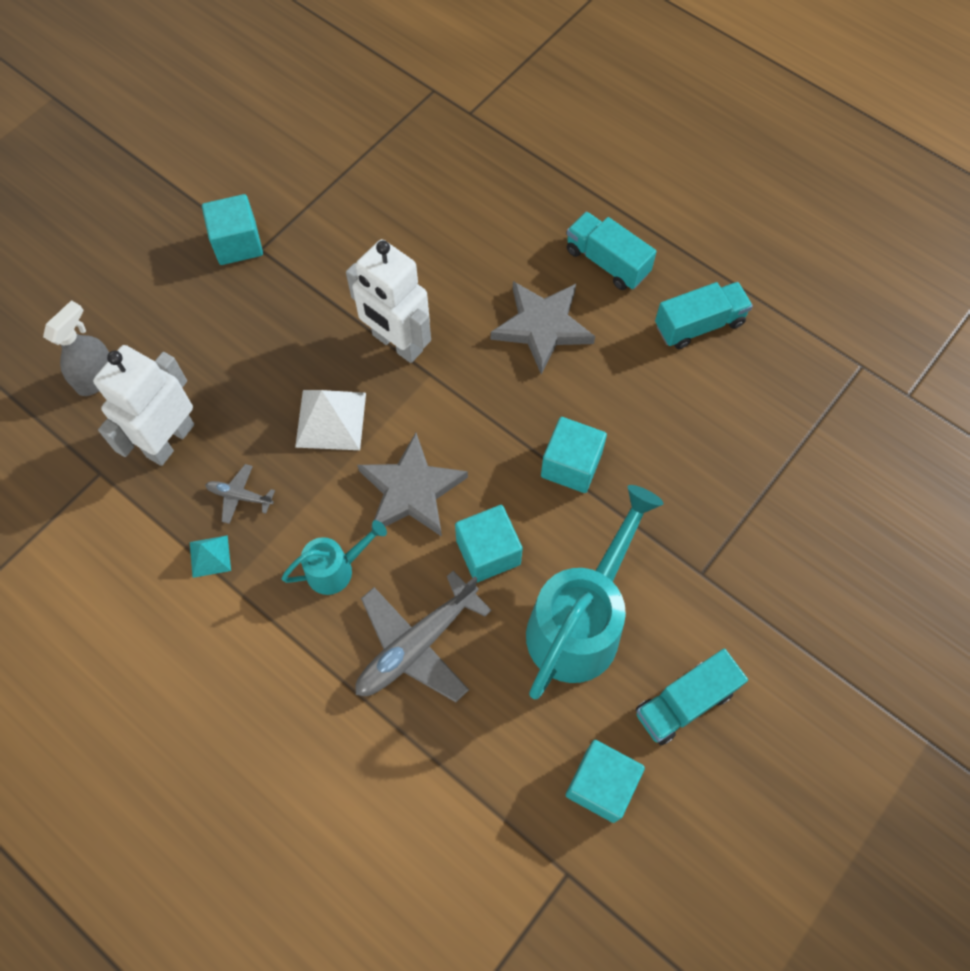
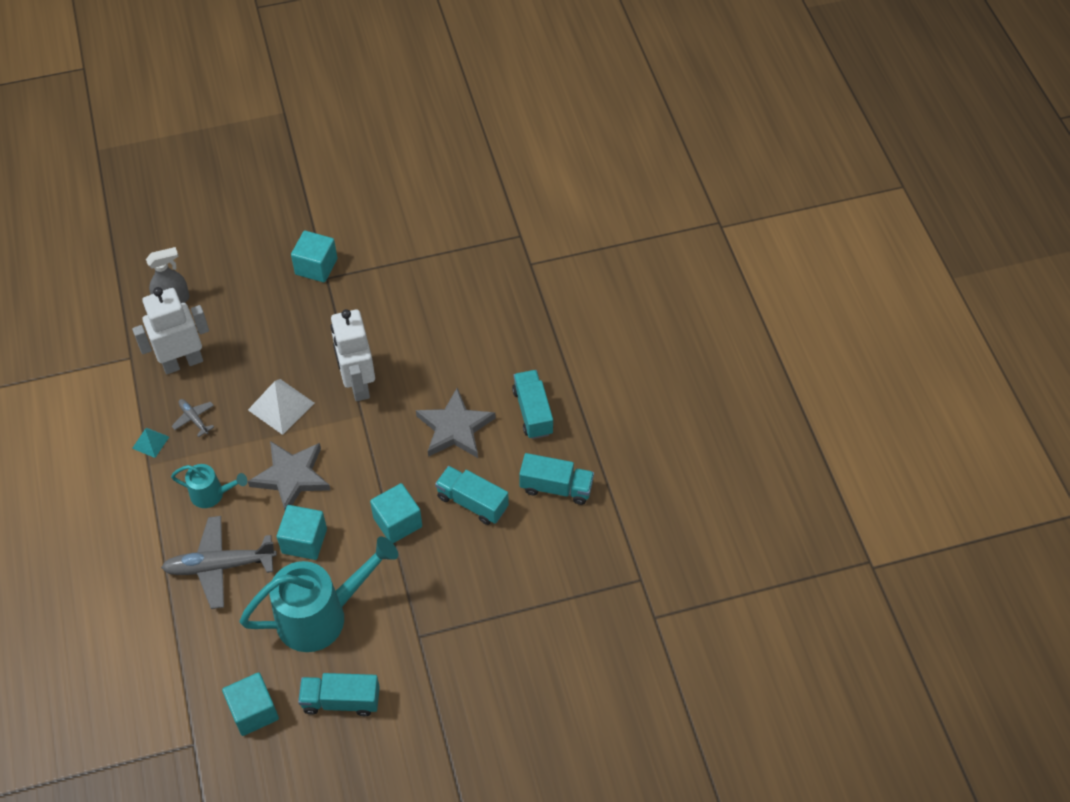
camera: 35 degrees right, 10 degrees down
none -> turquoise truck [435,466,509,525]

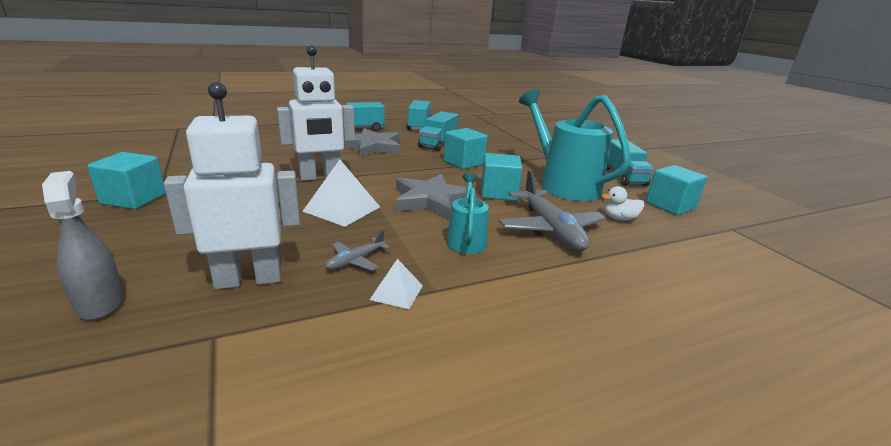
camera: 100 degrees left, 30 degrees down
white robot [132,287,209,374] -> white robot turned 105 degrees clockwise [164,82,300,289]
turquoise pyramid [132,427,169,458] -> white pyramid [370,259,423,309]
none -> white duck [601,186,645,221]

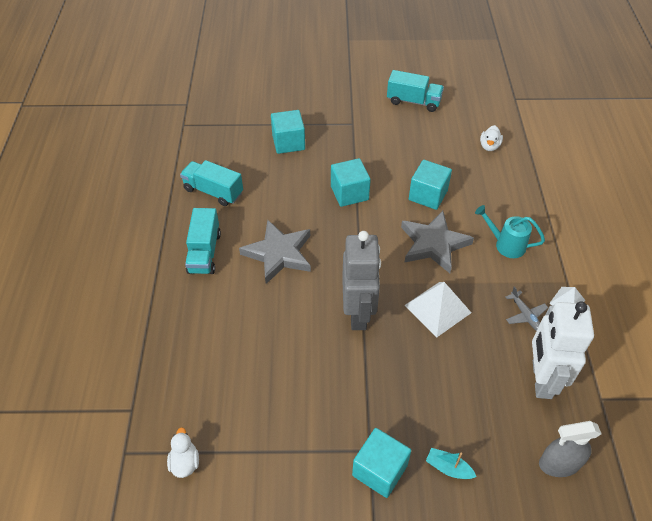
camera: 65 degrees left, 25 degrees up
white robot [277,45,355,181] -> grey robot [342,231,381,330]
turquoise truck [418,111,458,151] -> none
grey plane [499,170,606,251] -> none
turquoise watering can [519,89,631,201] -> none
turquoise cube [646,165,707,215] -> turquoise cube moved to [271,110,305,154]
none -> white duck [167,427,199,478]
none -> turquoise boat [426,448,476,479]

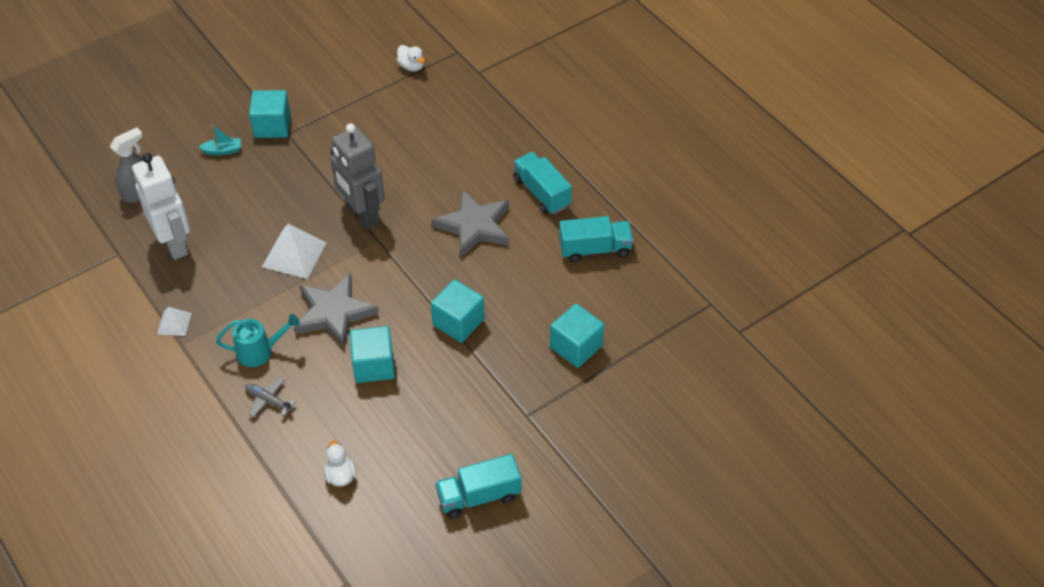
camera: 145 degrees right, 0 degrees up
grey plane [506,286,548,331] -> grey plane moved to [245,377,296,417]

